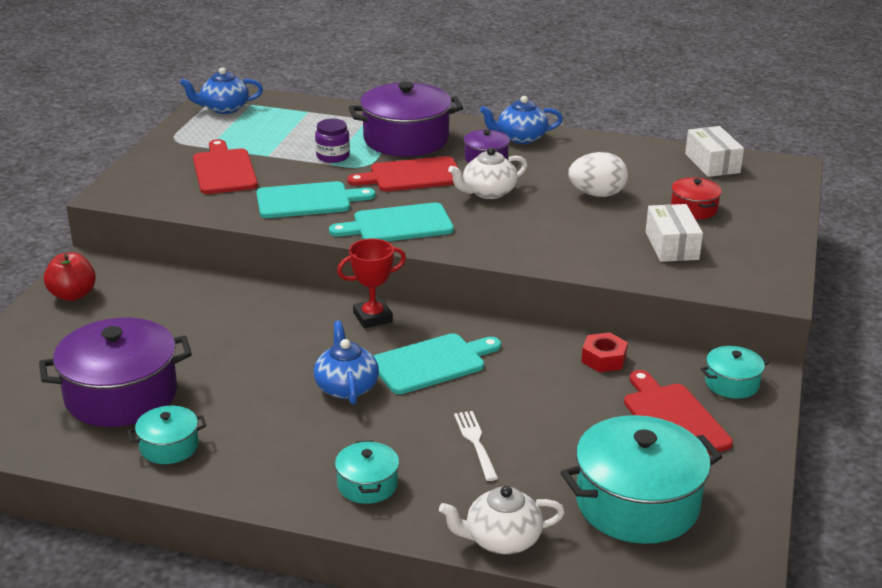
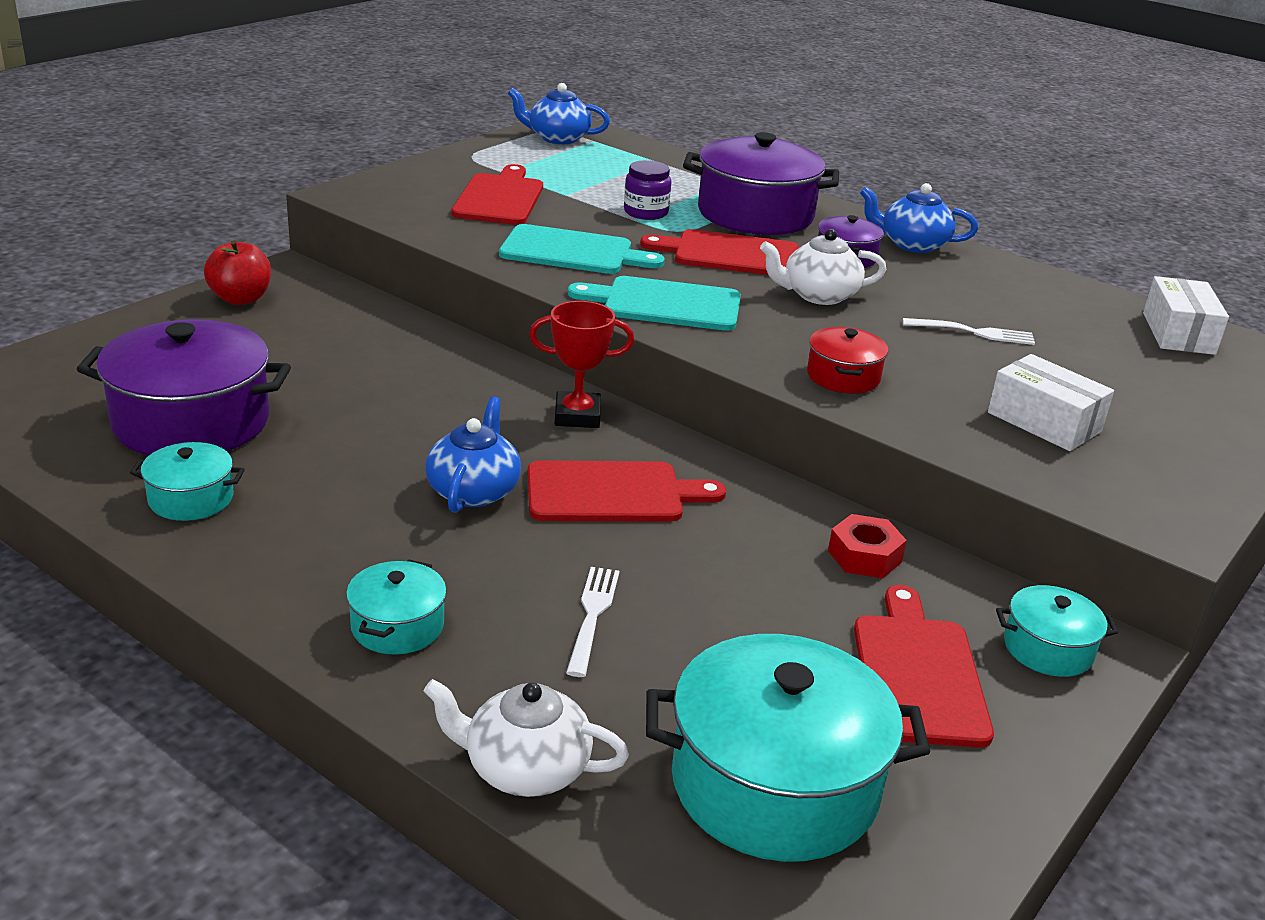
camera: 20 degrees right, 0 degrees up
turquoise cutting board [374,333,501,394] -> red cutting board [528,460,726,522]
white egg [568,152,628,197] -> white fork [903,318,1035,345]
white box [645,204,703,262] -> white box turned 60 degrees counterclockwise [988,354,1114,451]
red pot [671,177,722,219] -> red pot moved to [807,327,888,394]

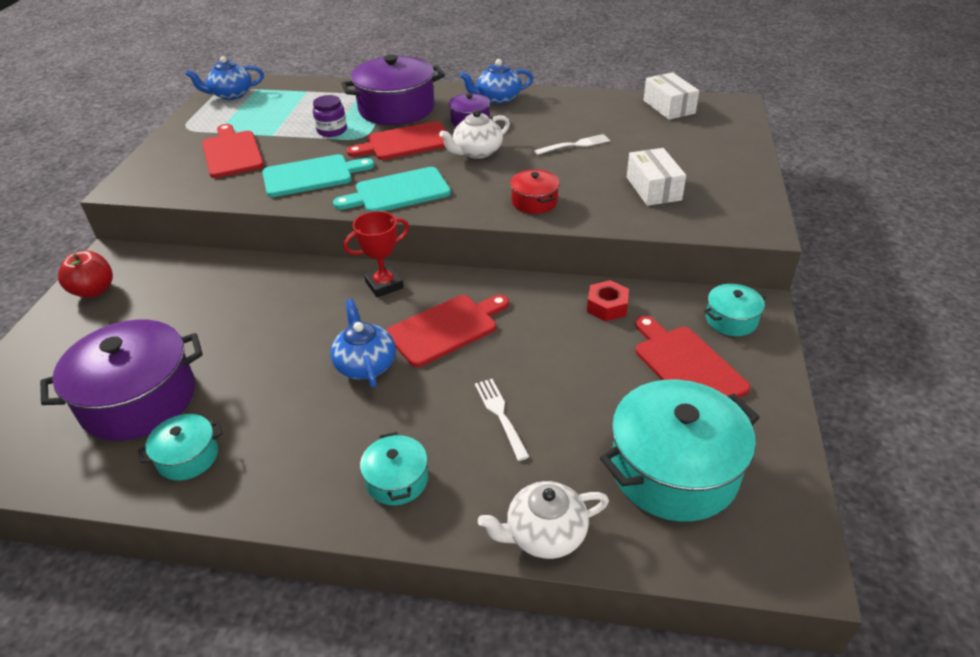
camera: 25 degrees left, 10 degrees up
white box [988,354,1114,451] -> white box turned 60 degrees clockwise [627,148,686,206]

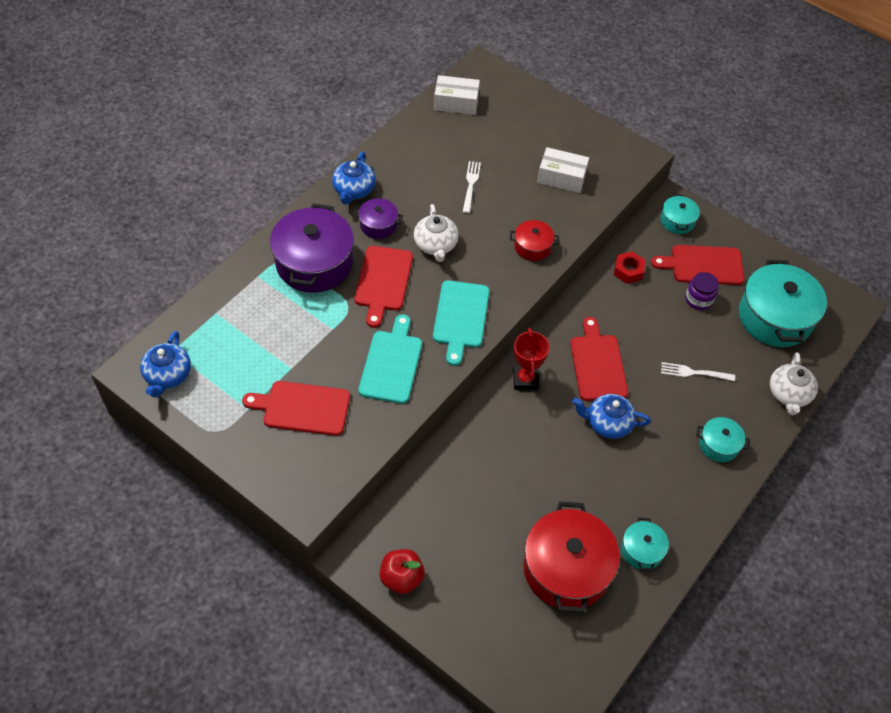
camera: 65 degrees left, 15 degrees up
purple pot [40,320,203,441] -> red pot [524,501,620,613]
purple jar [313,95,347,137] -> purple jar moved to [685,272,719,310]

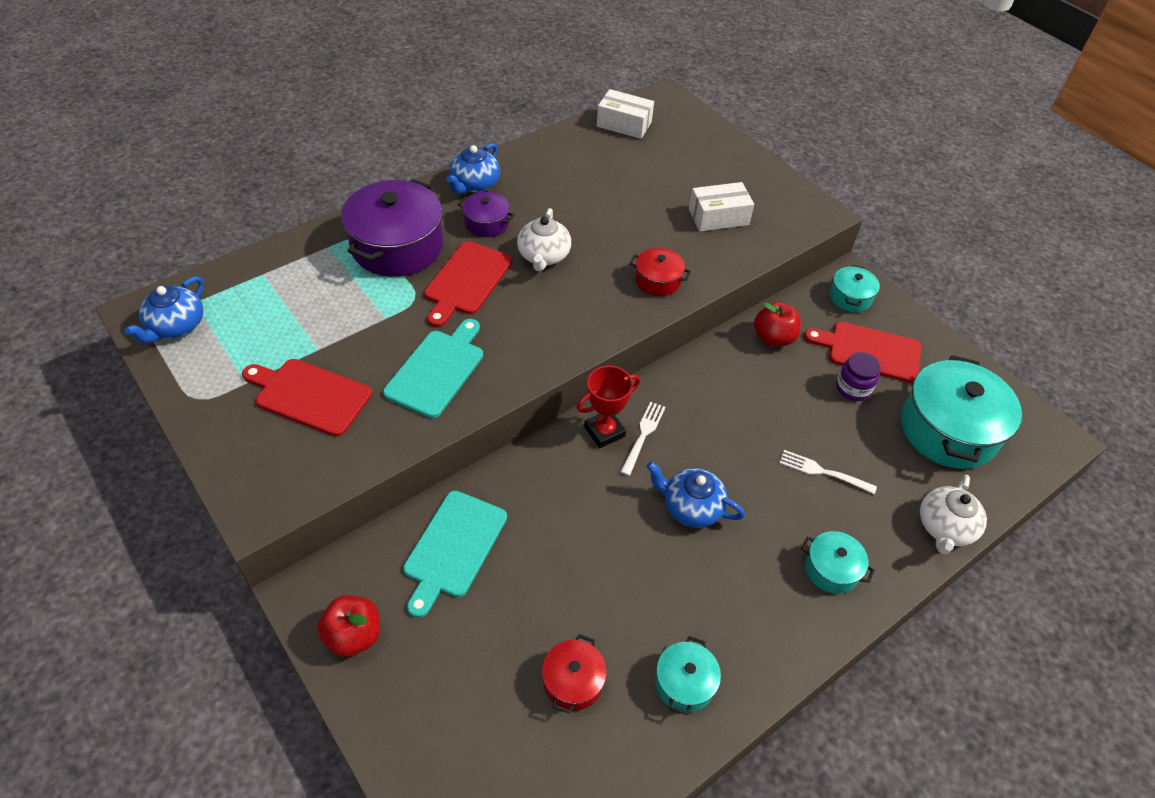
camera: 15 degrees right, 5 degrees down
turquoise cutting board [433,280,489,366] -> turquoise cutting board moved to [403,491,507,618]
white fork [463,161,481,213] -> white fork moved to [620,402,666,476]
red trophy [513,328,549,390] -> red trophy turned 45 degrees clockwise [577,366,640,448]
red pot [524,501,620,613] -> red pot [542,634,607,713], size x0.50
white box [537,147,589,193] -> white box turned 45 degrees counterclockwise [689,182,754,232]
red cutting board [570,317,628,401] -> none
red nut [614,251,645,284] -> red apple [754,302,801,347]

